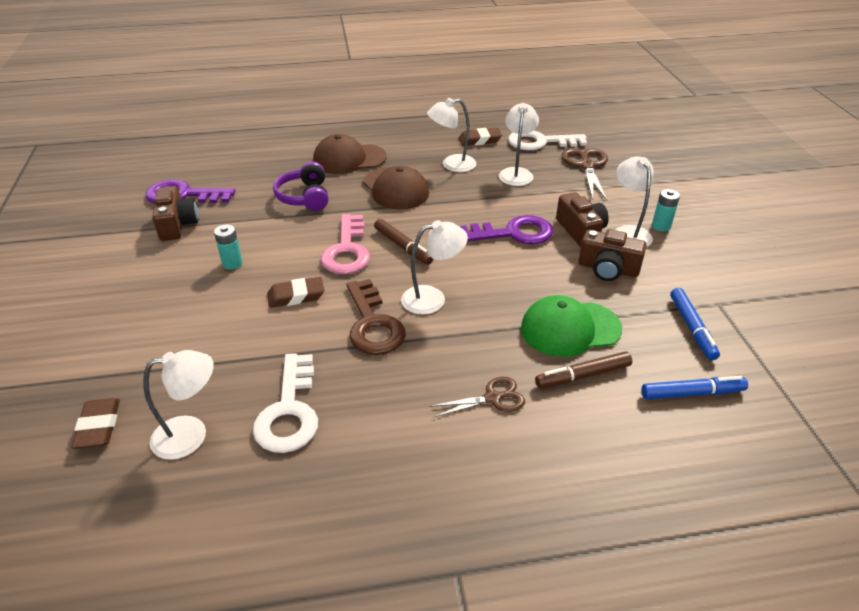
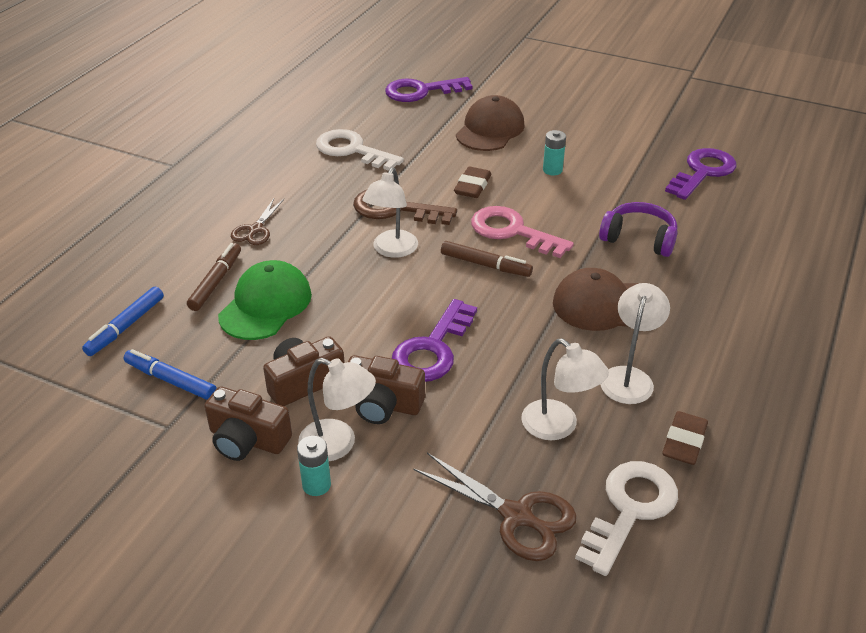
camera: 125 degrees right, 0 degrees up
brown eraser [71,398,120,449] -> purple key [385,77,472,102]
white lamp [143,350,214,460] -> none
brown camera [152,186,199,241] -> brown camera moved to [204,386,292,461]
brown cap [313,134,387,174] -> brown cap moved to [456,95,525,151]
brown marker [374,219,433,265] -> brown marker turned 150 degrees counterclockwise [441,241,533,277]

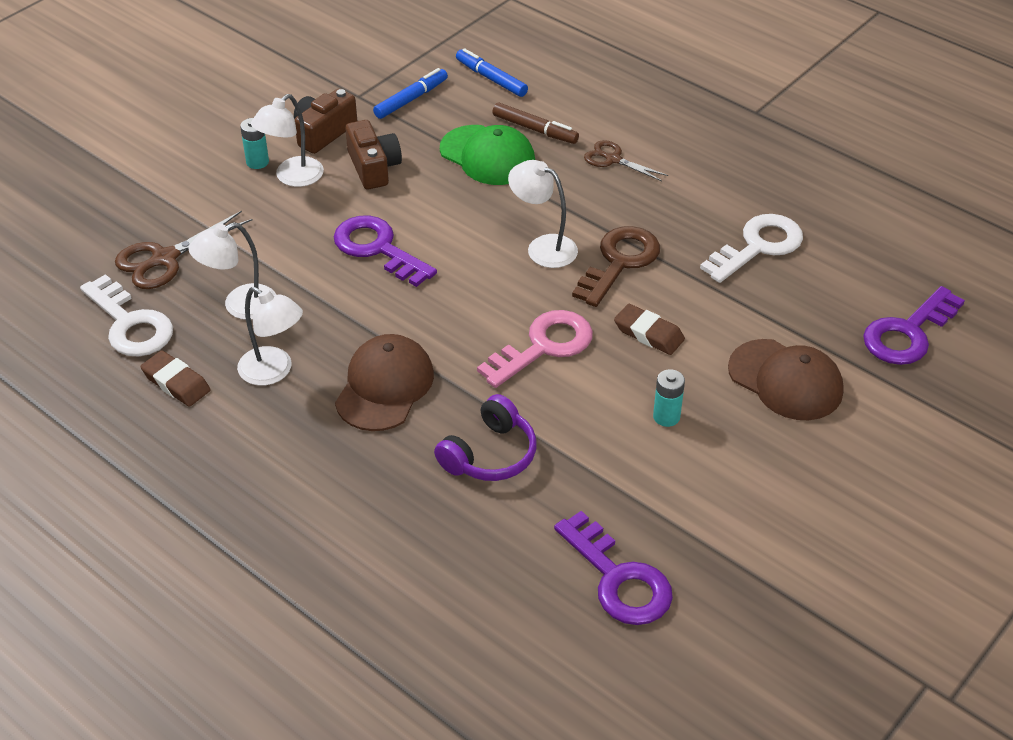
camera: 105 degrees right, 5 degrees up
brown camera [348,355,425,424] -> none
purple key [385,77,472,102] -> purple key turned 135 degrees counterclockwise [863,286,965,365]
brown marker [441,241,533,277] -> none

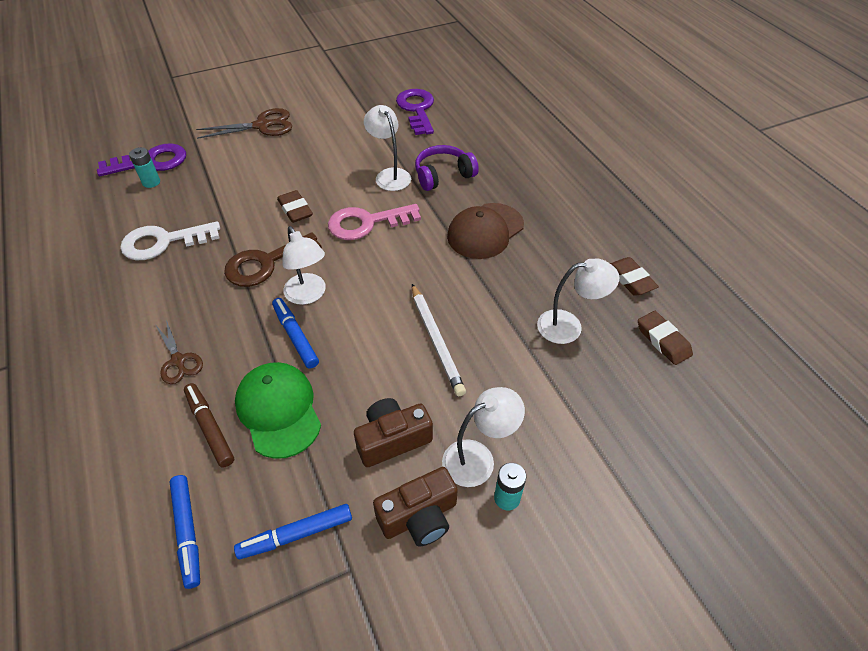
camera: 155 degrees left, 5 degrees up
white key [80,274,173,357] -> brown eraser [638,311,693,365]
brown scissors [115,211,252,289] -> brown scissors moved to [196,108,292,139]
white lamp [237,287,303,386] -> white lamp moved to [364,105,411,191]
purple key [334,215,437,287] -> white pencil [412,284,466,396]
brown camera [345,120,402,189] -> brown camera turned 60 degrees clockwise [354,398,433,467]
turquoise battery [653,369,685,427] -> turquoise battery moved to [129,147,160,188]
brown cap [728,339,844,420] -> none
none -> blue marker [272,298,319,369]

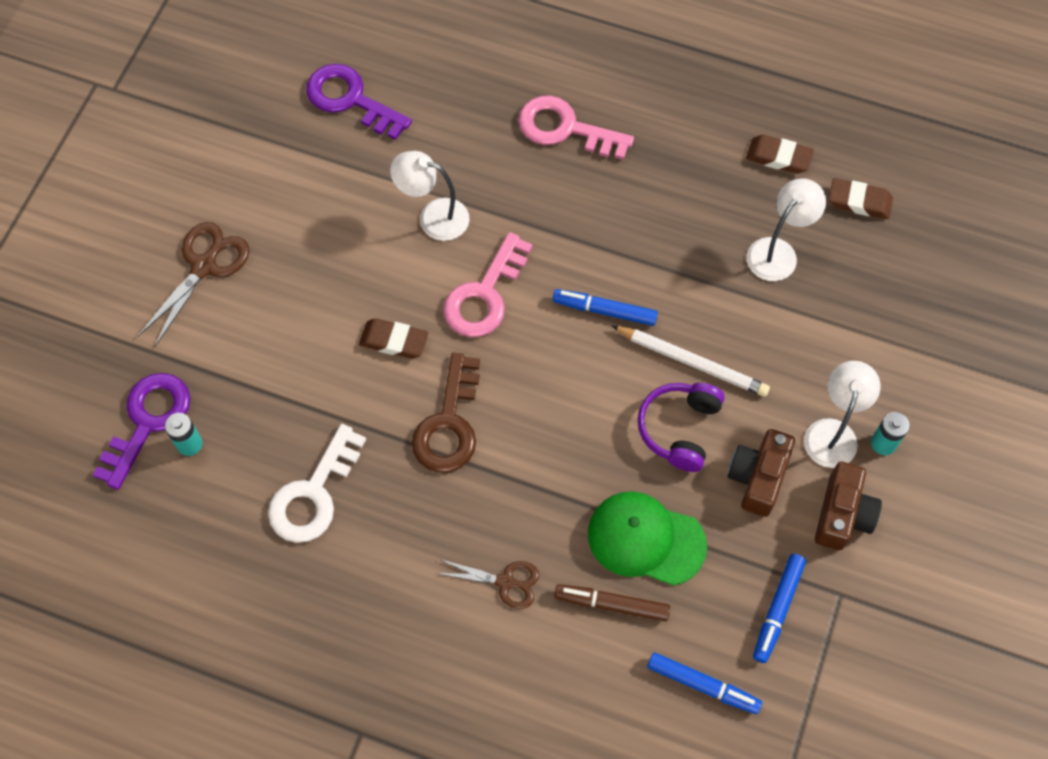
camera: 45 degrees left, 15 degrees up
blue marker [272,298,319,369] -> blue marker moved to [553,289,658,326]
white lamp [282,226,326,305] -> none
purple headphones [415,145,479,191] -> purple headphones moved to [638,383,724,472]
brown cap [447,203,524,259] -> none
none -> pink key [518,96,634,160]

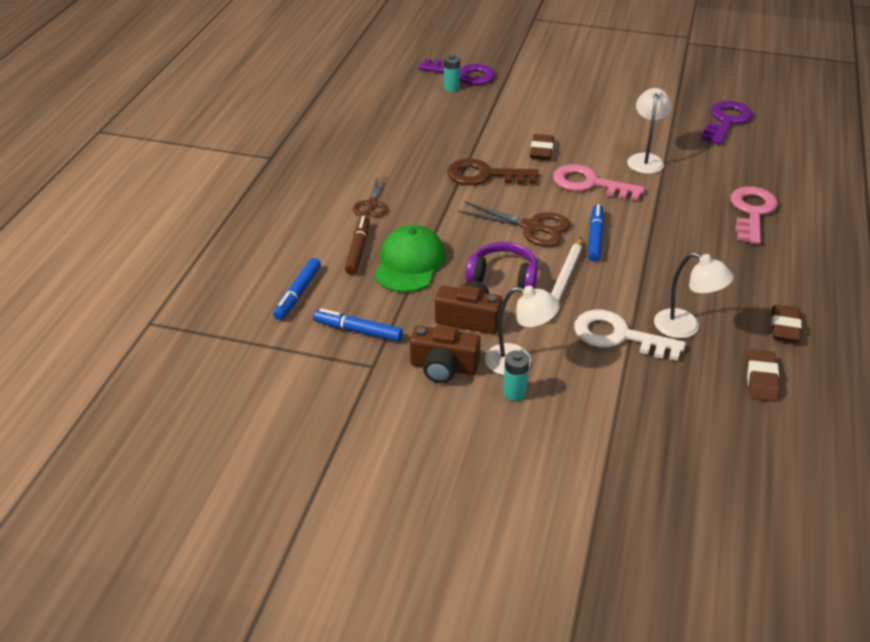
camera: 85 degrees right, 25 degrees down
brown scissors [137,222,250,347] -> brown scissors moved to [458,201,571,247]
white key [268,424,366,543] -> white key moved to [574,310,686,361]

